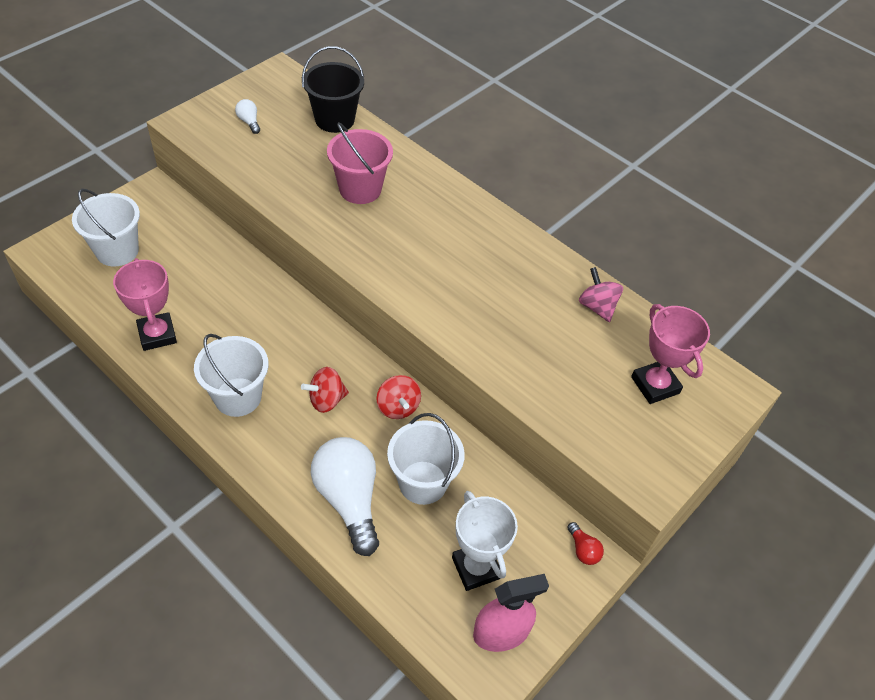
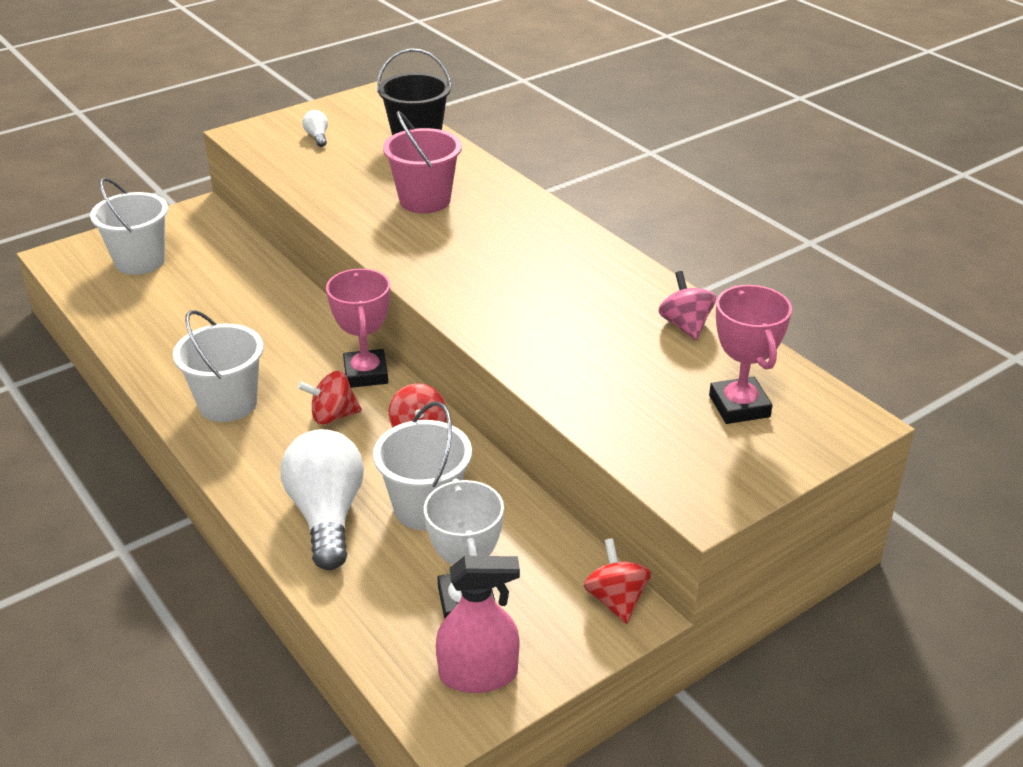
camera: 15 degrees right, 15 degrees down
pink trophy [113,258,177,351] -> pink trophy moved to [326,269,390,388]
red light bulb [567,522,604,565] -> red spinning top [584,538,651,624]

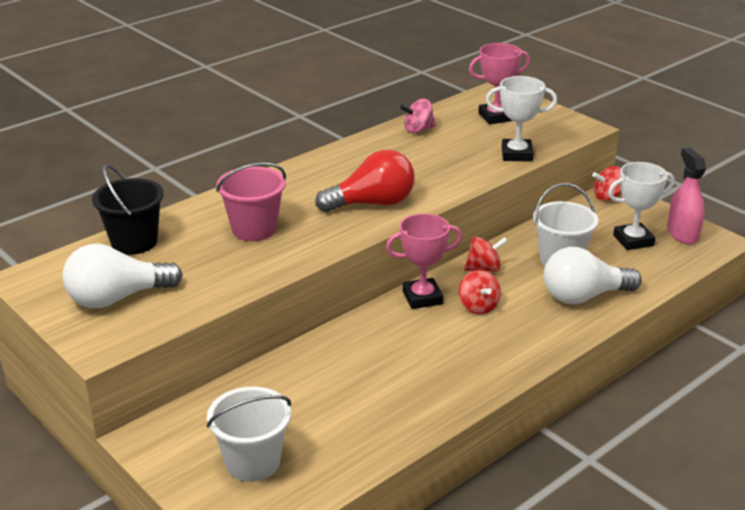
camera: 95 degrees left, 5 degrees down
white bucket [173,310,264,422] -> none
white light bulb [302,110,328,147] -> white light bulb [63,244,183,308], size x2.39
none -> red light bulb [315,150,415,212]
none -> white trophy [486,76,557,162]

